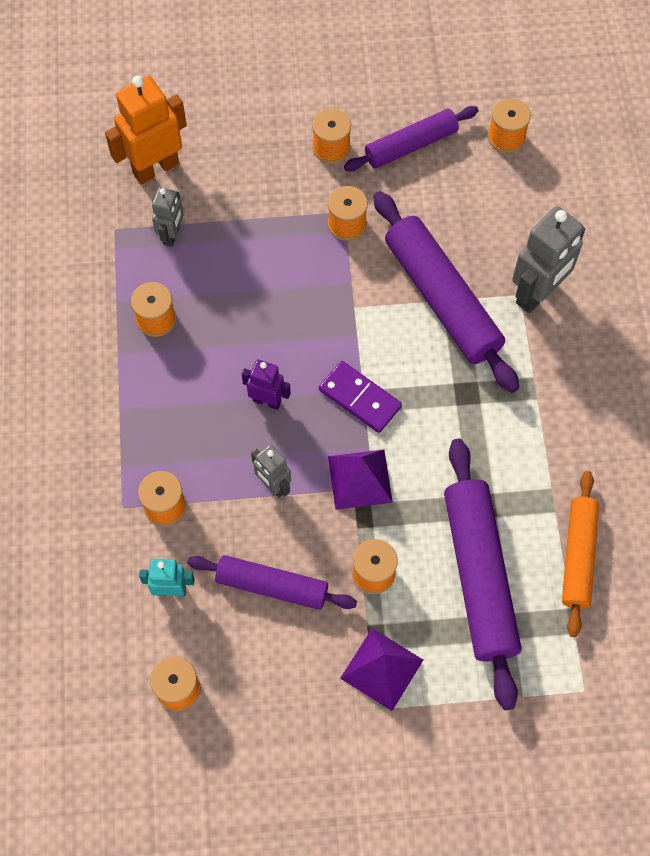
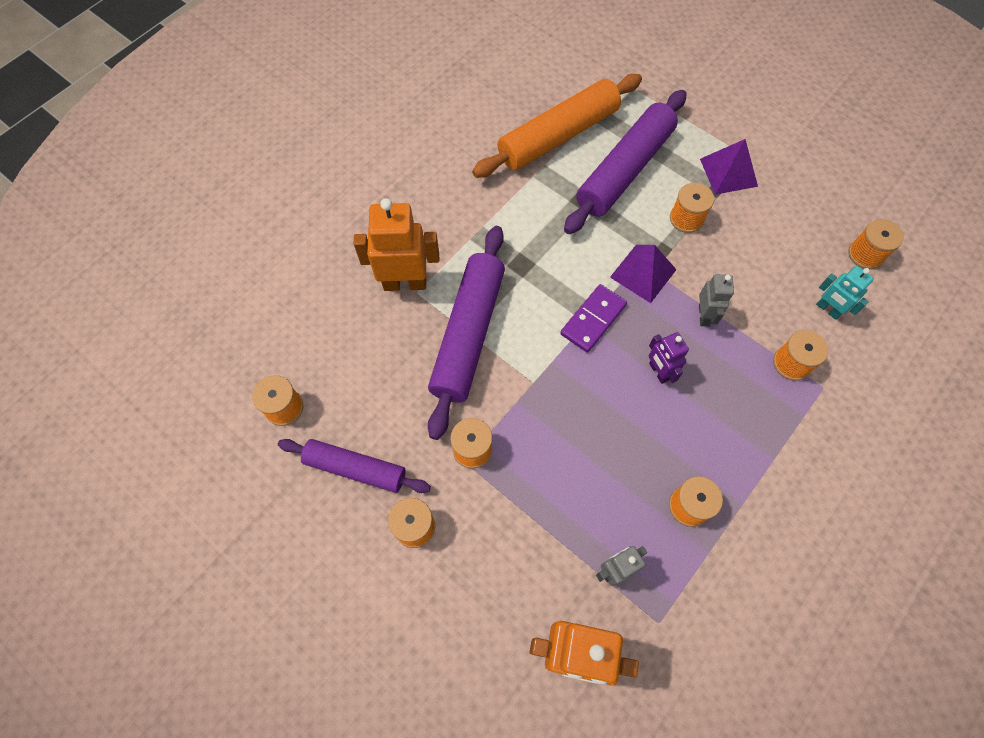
camera: 135 degrees left, 0 degrees up
purple rolling pin [187,555,357,610] -> none
purple domino [319,361,402,433] -> purple domino turned 45 degrees clockwise [560,284,627,353]
grey robot [512,206,585,313] -> orange robot [354,198,439,291]
orange rolling pin [562,471,599,637] -> orange rolling pin [472,74,642,178], size x1.60

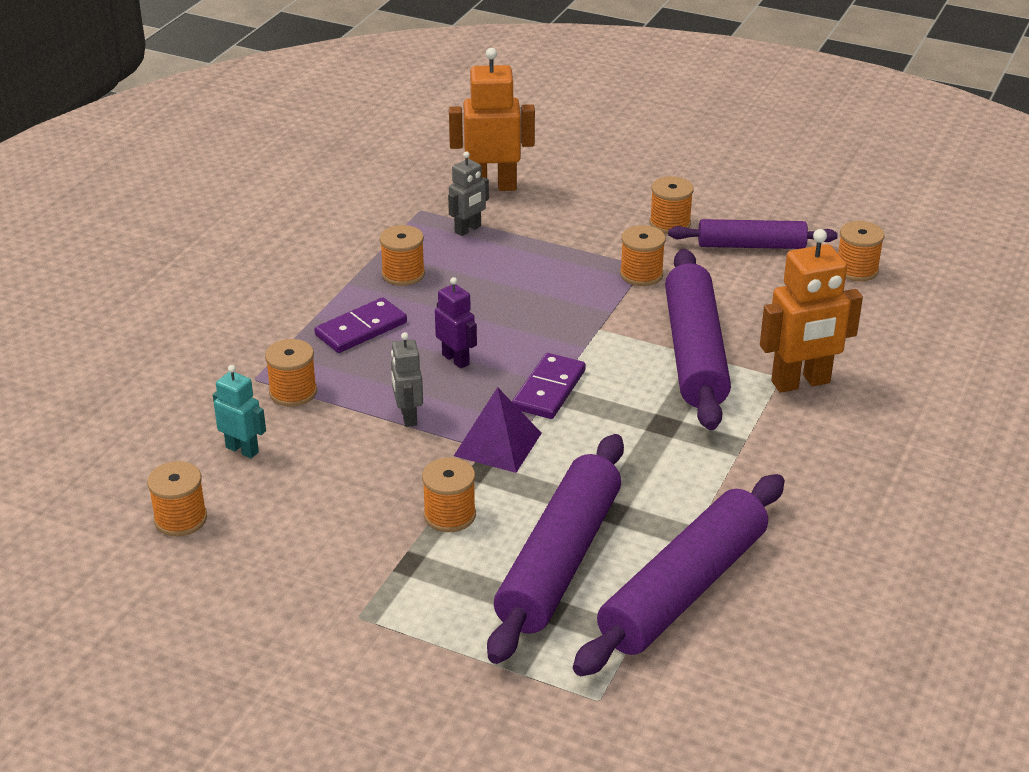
camera: 165 degrees right, 30 degrees down
orange rolling pin [472,74,642,178] -> purple rolling pin [573,474,785,676]
purple pyramid [700,139,758,195] -> none
none -> purple domino [314,297,407,353]

